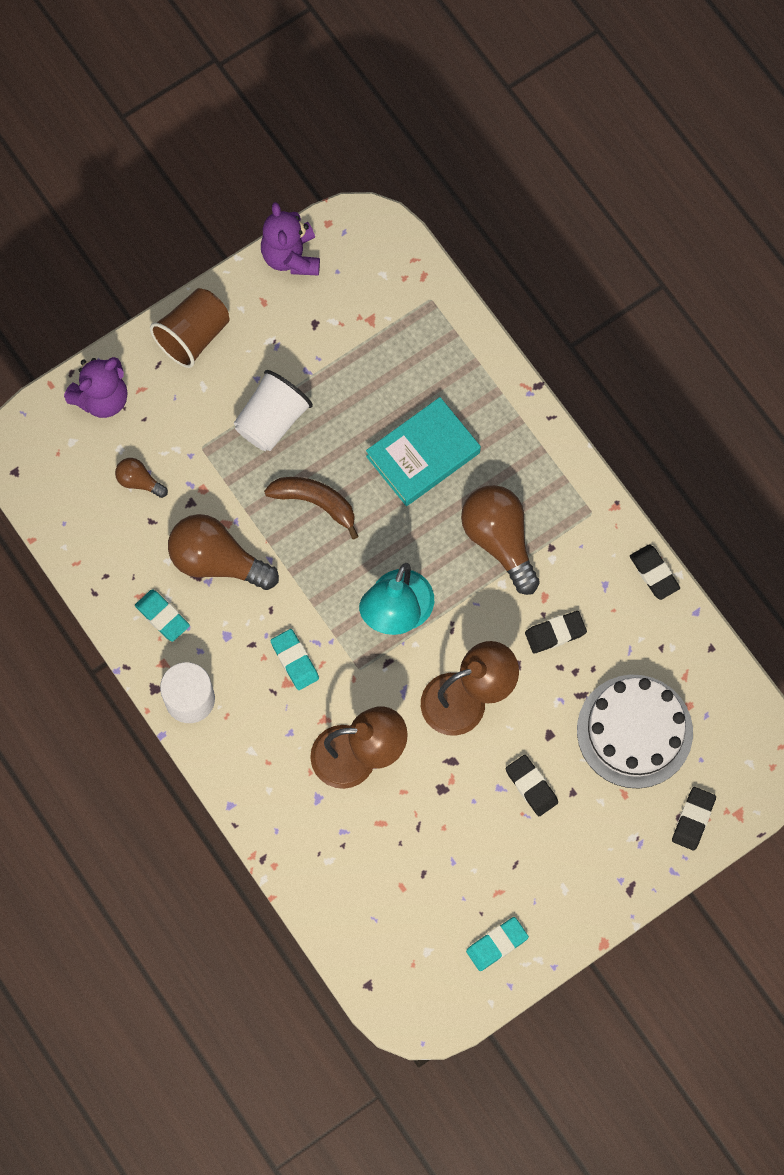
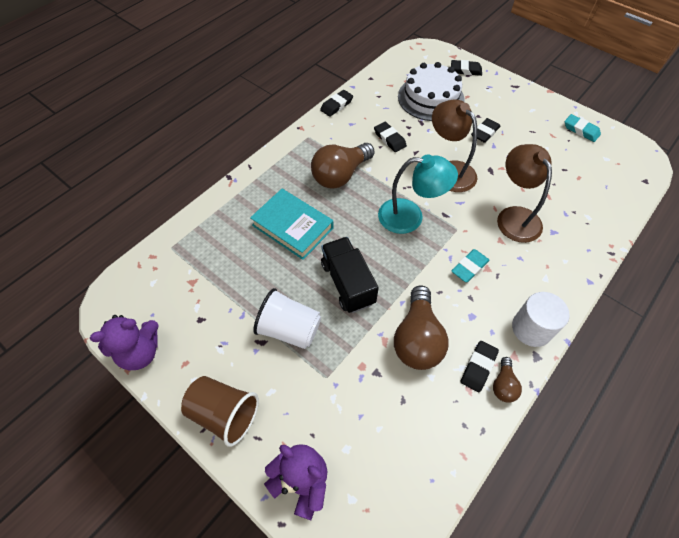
camera: 105 degrees left, 15 degrees down
brown light bulb [115,458,168,498] -> brown light bulb moved to [493,357,522,403]
turquoise eraser [135,589,190,642] -> black eraser [461,341,499,392]
brown banana [264,477,359,539] -> black truck [321,237,379,313]

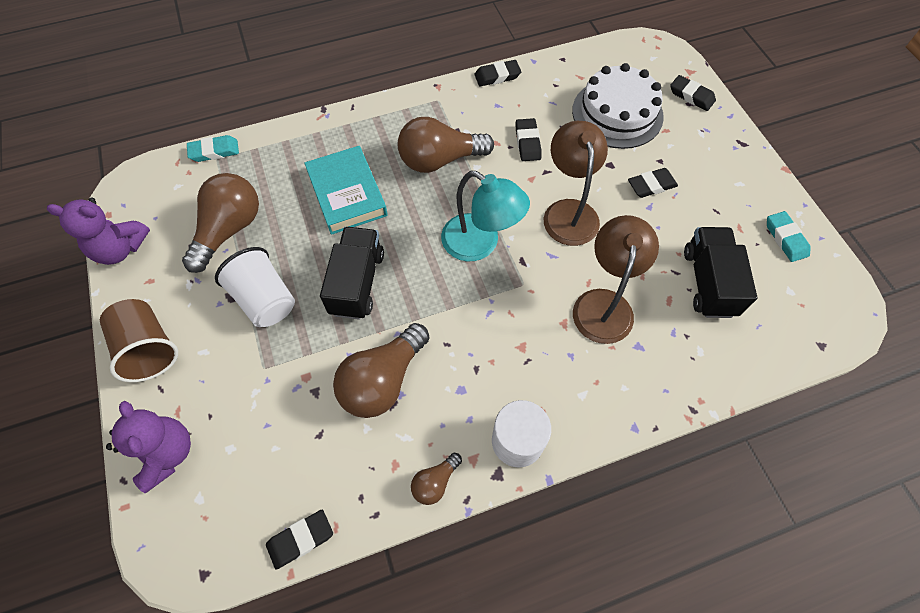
camera: 30 degrees right, 5 degrees up
turquoise eraser [452,249,490,282] -> turquoise eraser moved to [187,135,239,162]
black eraser [461,341,499,392] -> black eraser moved to [266,510,333,570]
none -> brown light bulb [182,173,259,273]
none -> black truck [684,227,757,318]

